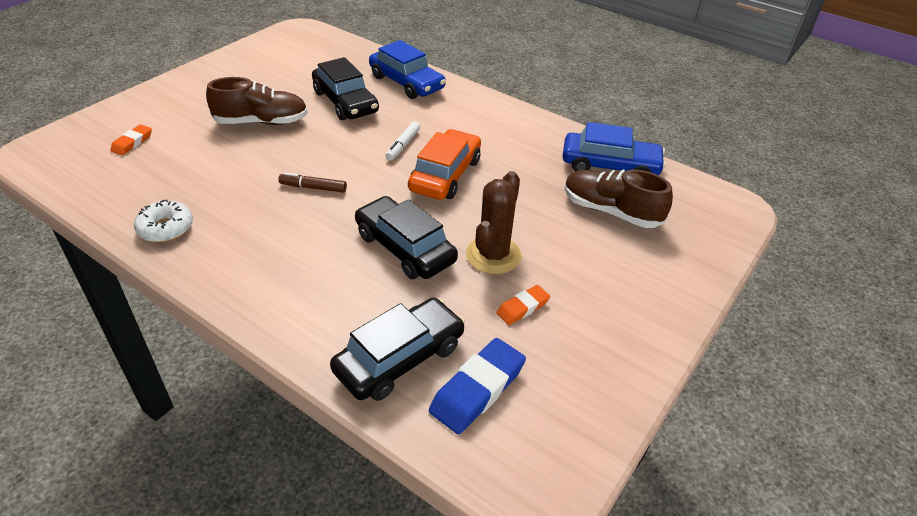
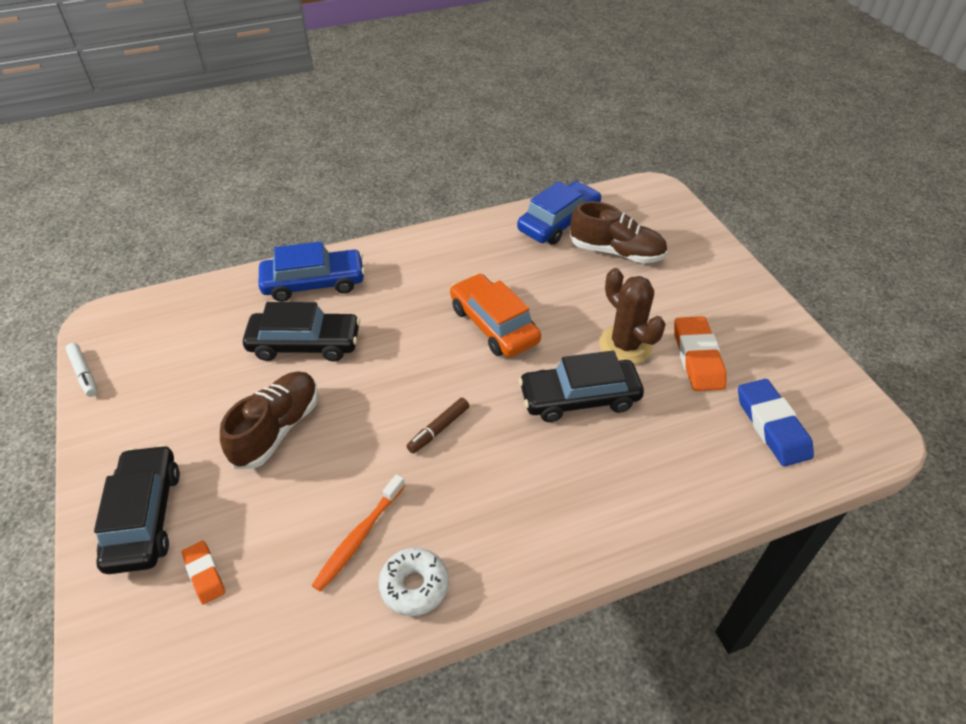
camera: 55 degrees left, 5 degrees up
black car [330,298,465,401] -> black car moved to [94,445,180,574]
white marker [385,121,420,161] -> white marker moved to [66,343,97,397]
orange eraser [496,285,550,325] -> orange eraser [674,317,726,391], size x1.76
brown shoe [564,169,673,228] -> brown shoe turned 135 degrees counterclockwise [570,201,668,263]
none -> orange toothbrush [312,474,405,592]

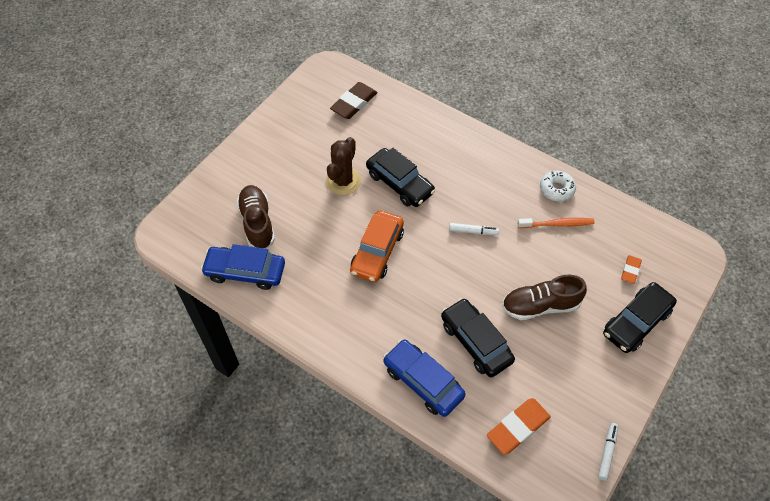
camera: 125 degrees left, 10 degrees up
brown marker [407,398,469,454] -> white marker [449,223,499,235]
orange eraser [674,317,726,391] -> orange eraser moved to [487,398,551,455]
blue eraser [738,379,814,467] -> brown eraser [330,82,378,119]

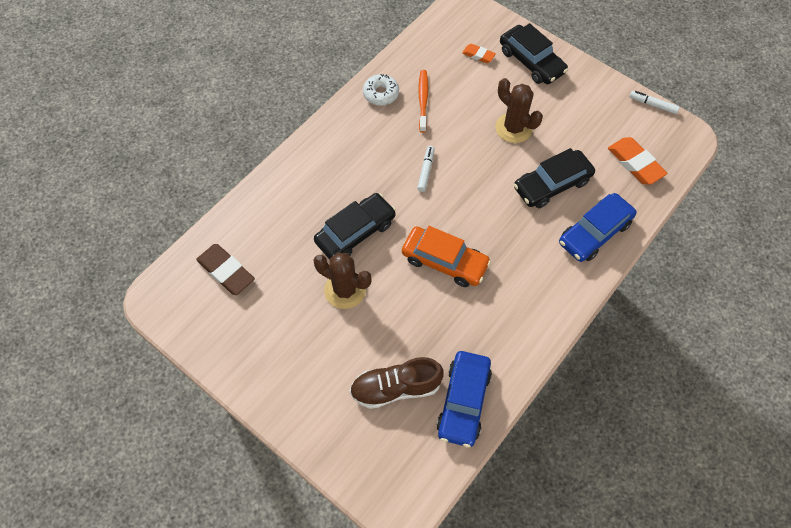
camera: 85 degrees left, 5 degrees up
brown shoe [502,275,587,320] -> brown cactus [495,78,543,143]

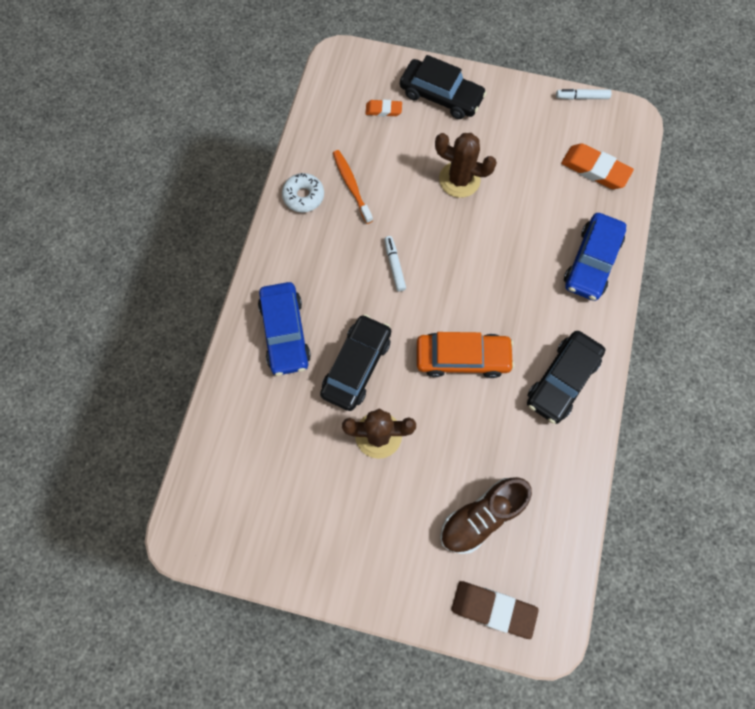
camera: 25 degrees left, 10 degrees up
brown eraser [196,244,255,295] -> brown eraser moved to [452,581,539,639]
blue car [437,351,492,448] -> blue car moved to [258,282,311,376]
black car [514,148,595,208] -> black car moved to [527,331,605,424]

